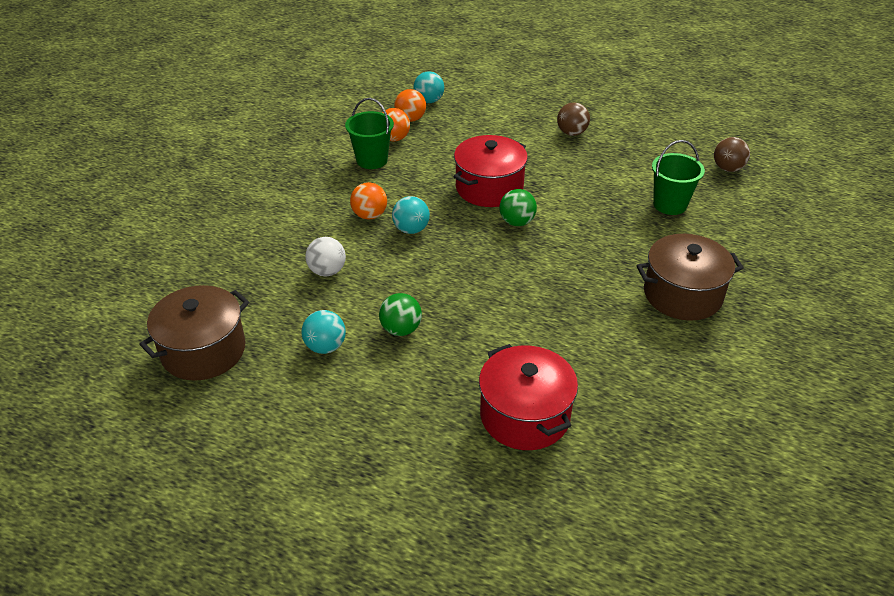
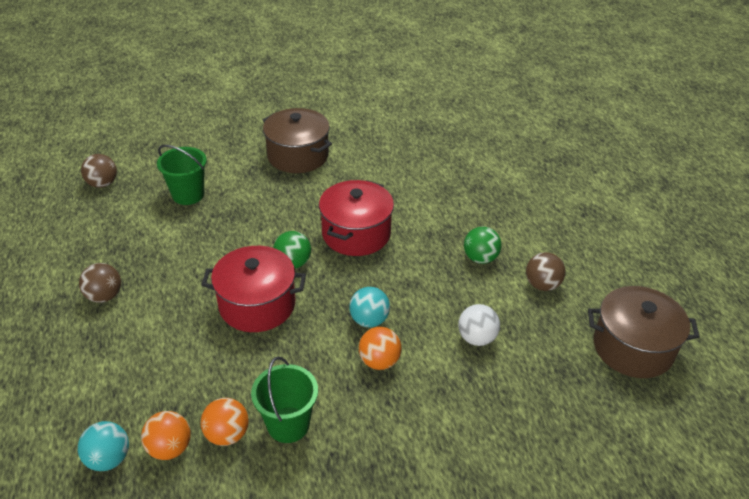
camera: 130 degrees left, 0 degrees up
turquoise ball [301,310,346,354] -> brown ball [526,252,566,291]
red pot [479,344,578,450] -> red pot moved to [319,180,394,256]

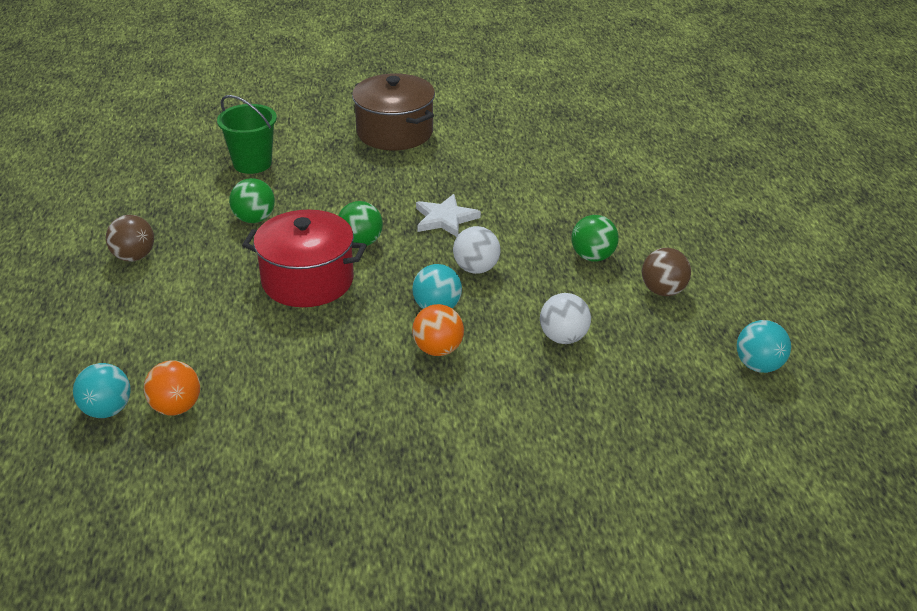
camera: 10 degrees right, 5 degrees down
brown ball [81,154,117,188] -> none
orange ball [201,398,249,446] -> none
green bucket [251,357,318,443] -> none
red pot [319,180,394,256] -> white star [416,194,481,237]
brown pot [588,286,700,378] -> turquoise ball [737,320,791,373]
none -> green ball [229,178,275,223]
none -> white ball [453,226,500,274]

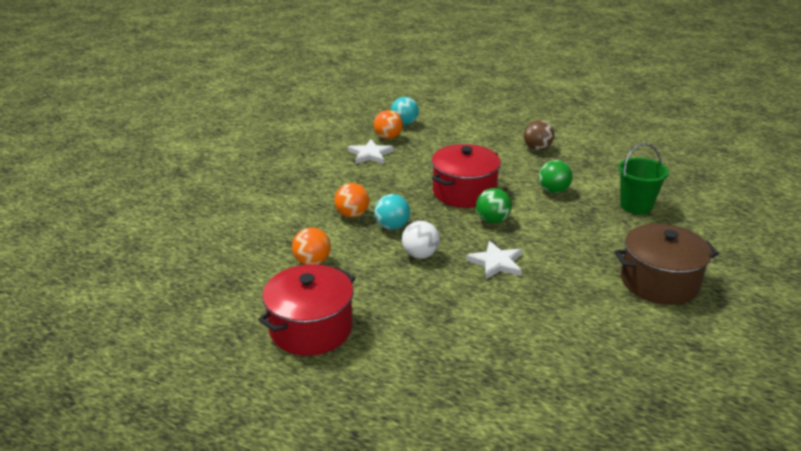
camera: 120 degrees right, 5 degrees down
white ball [540,293,591,344] -> orange ball [292,227,331,265]
green ball [572,215,619,262] -> none
brown ball [642,248,691,296] -> red pot [258,264,356,356]
turquoise ball [737,320,791,373] -> none
none -> white star [348,139,394,164]

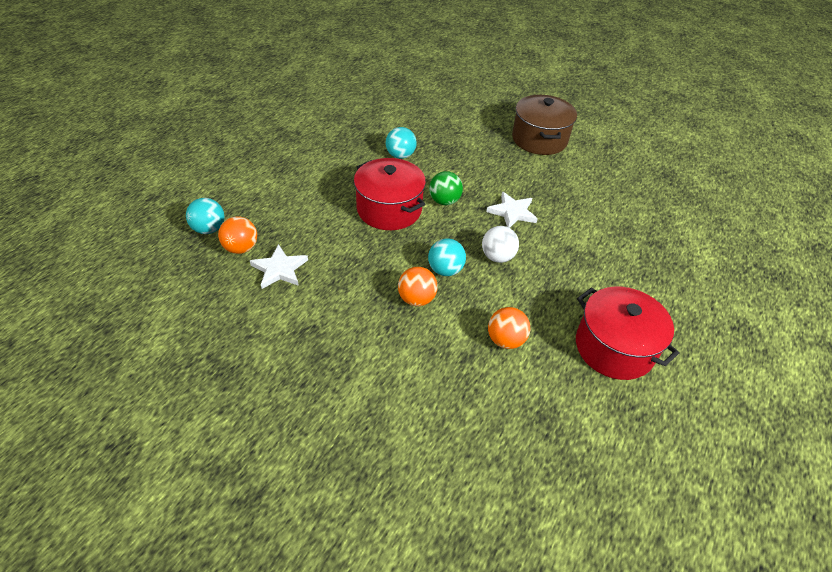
camera: 85 degrees left, 15 degrees up
brown ball [524,120,554,150] -> none
green ball [539,160,573,193] -> turquoise ball [386,127,417,159]
green bucket [618,143,669,214] -> none

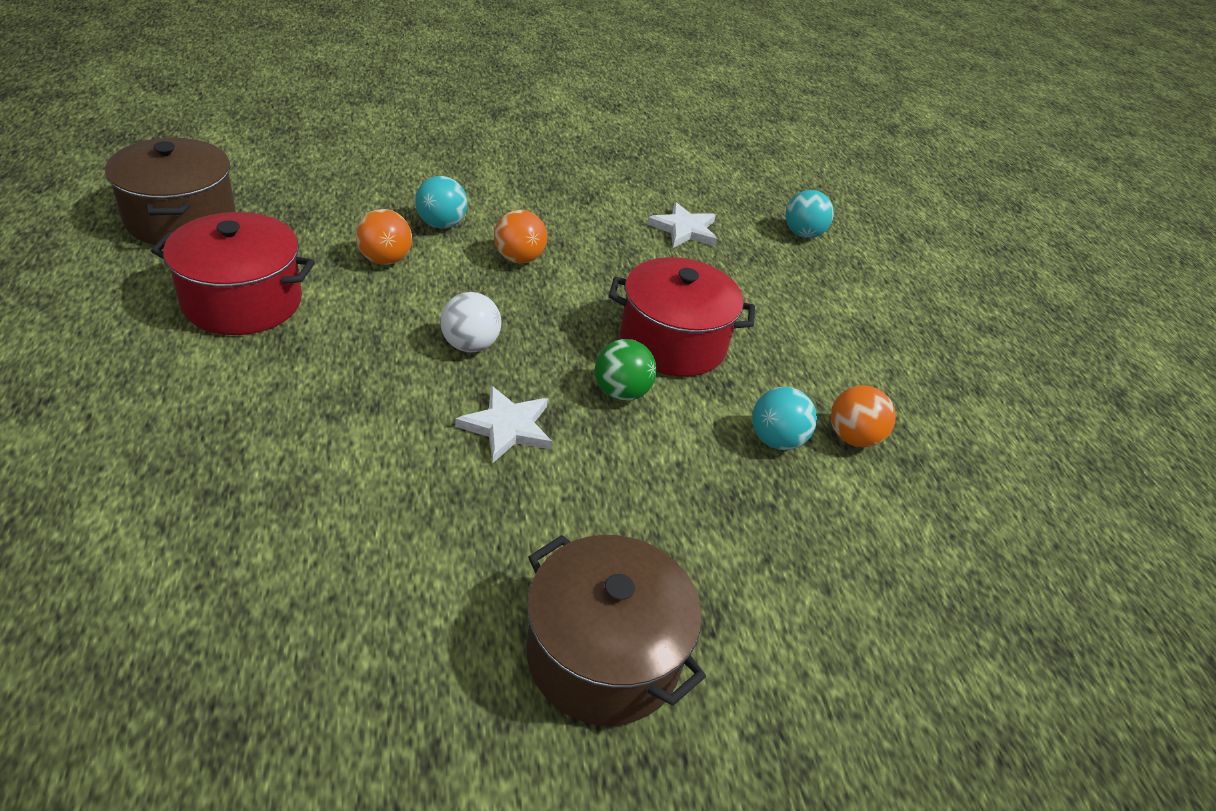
camera: 135 degrees right, 5 degrees down
orange ball [218,216,257,254] -> orange ball moved to [831,385,896,448]
turquoise ball [428,238,466,276] -> turquoise ball moved to [415,176,467,228]
none -> brown pot [105,138,236,245]

